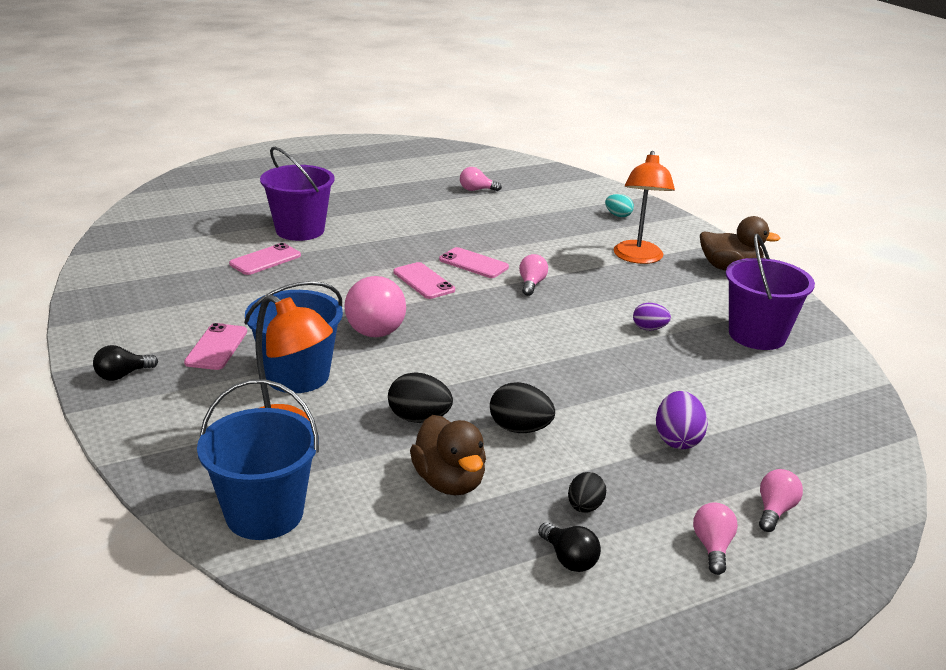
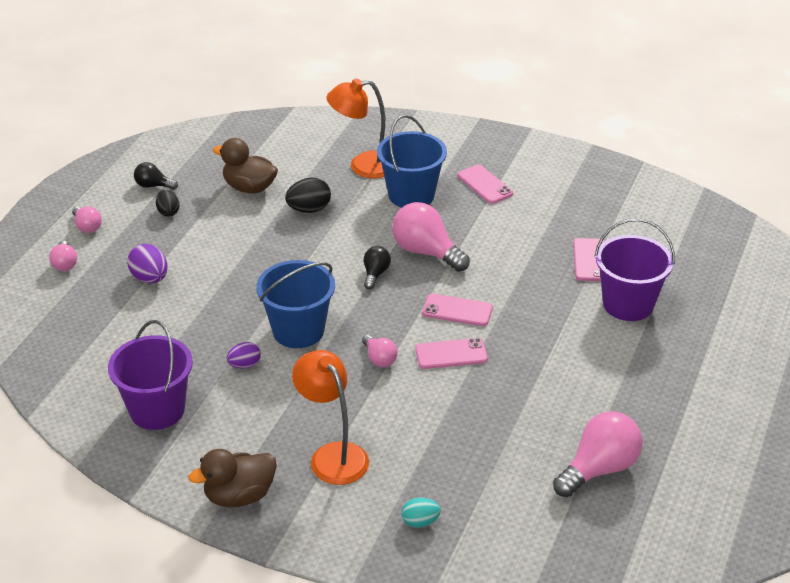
camera: 140 degrees right, 10 degrees up
black light bulb [93,345,158,381] -> black light bulb moved to [364,246,391,289]
blue bucket [197,379,319,540] -> blue bucket moved to [256,260,335,348]
pink light bulb [460,167,502,191] -> pink light bulb [553,411,643,497], size x1.89
black egg [490,382,555,433] -> none

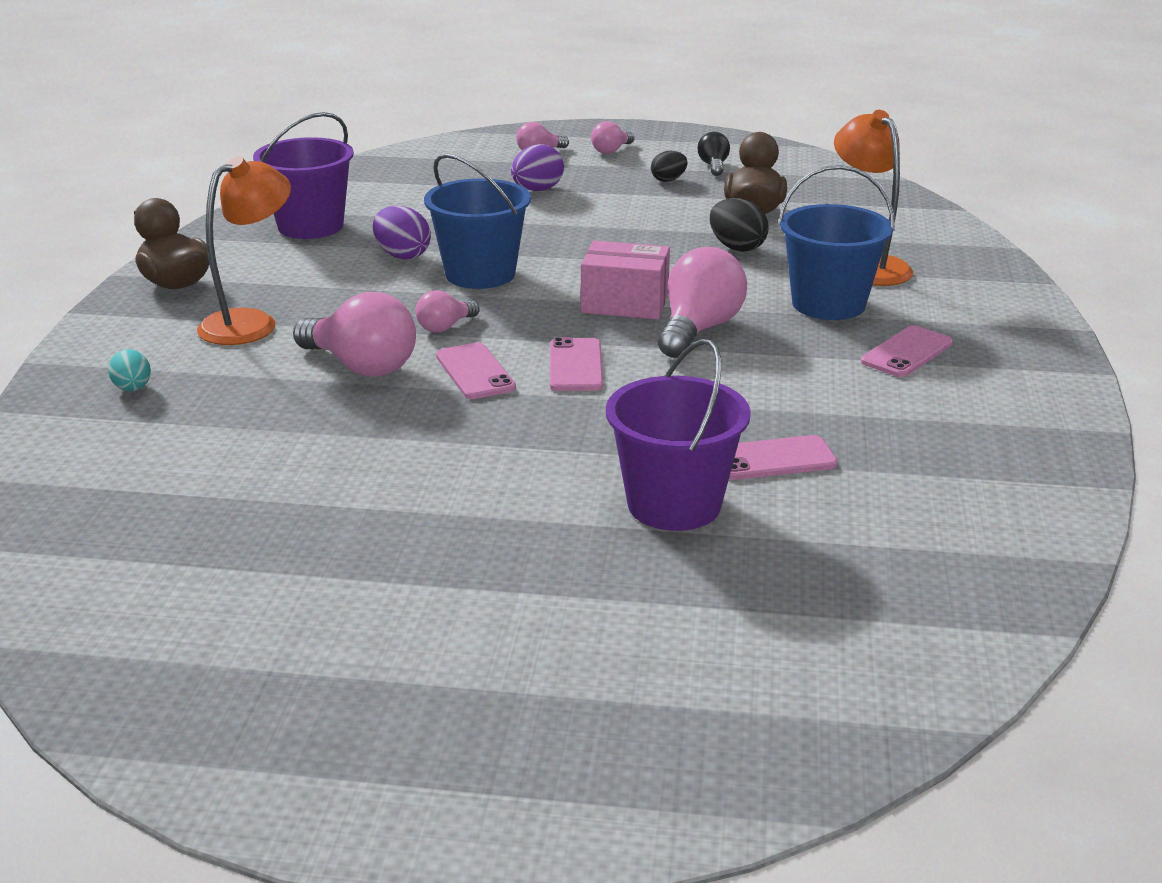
camera: 75 degrees right, 10 degrees down
purple egg [226,342,261,369] -> purple egg [373,206,431,260], size x1.51
black light bulb [364,246,391,289] -> pink box [581,241,670,319]
pink light bulb [553,411,643,497] -> pink light bulb moved to [293,292,416,377]

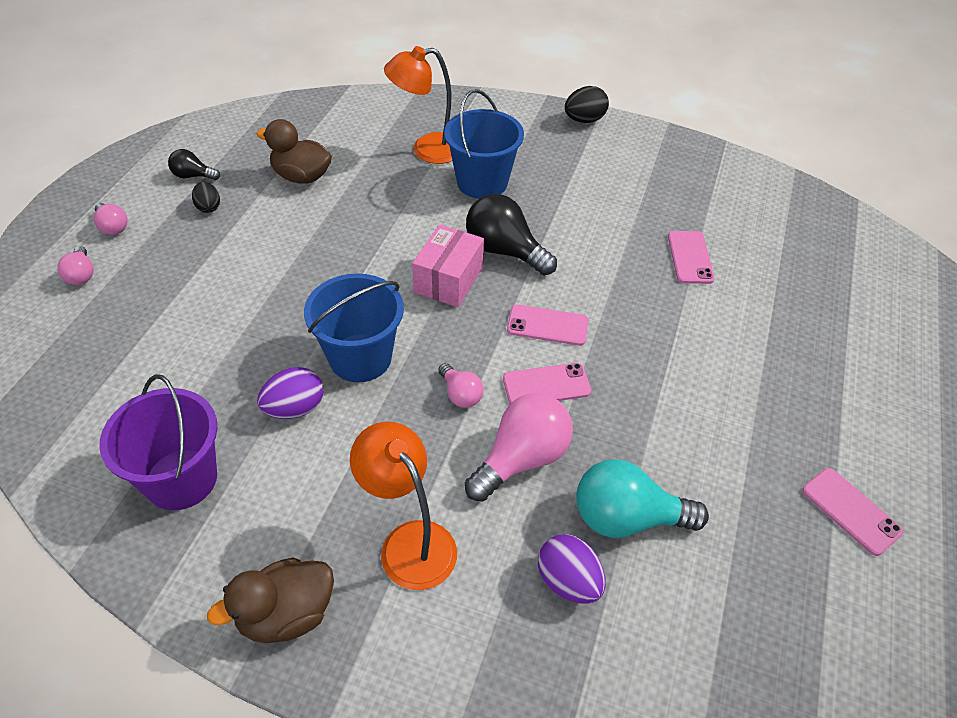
camera: 80 degrees left, 20 degrees up
turquoise egg [108,349,151,391] -> none
purple egg [511,144,564,191] -> purple egg moved to [538,534,606,604]
purple bucket [606,339,751,531] -> none
pink light bulb [658,247,747,358] -> black light bulb [466,194,557,275]
black egg [710,198,769,252] -> black egg moved to [565,86,609,123]
pink phone [861,325,953,377] -> pink phone moved to [802,468,903,556]
none -> turquoise light bulb [576,459,709,538]

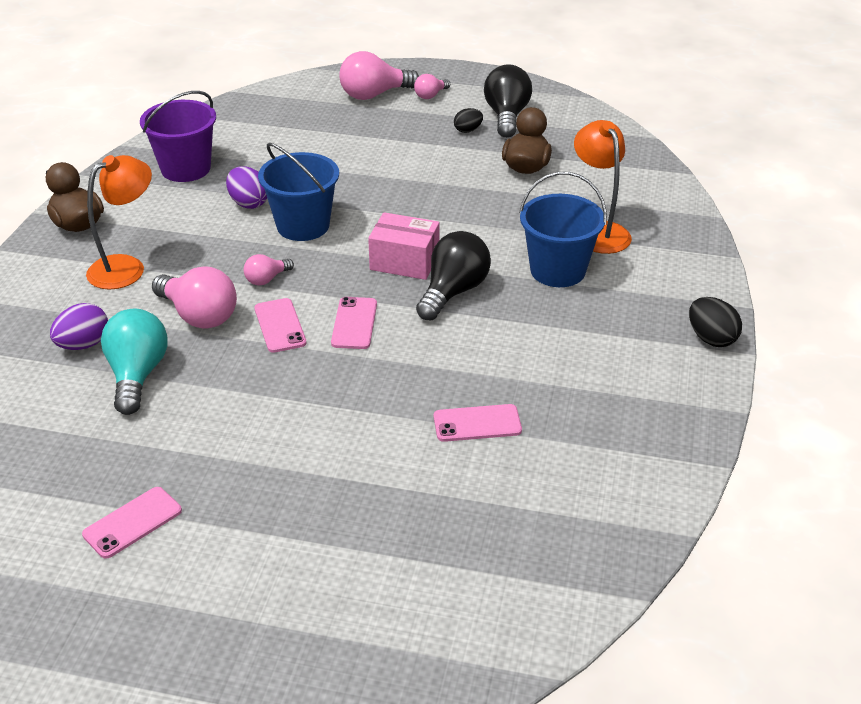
camera: 85 degrees right, 10 degrees down
pink light bulb [57,246,94,285] -> pink light bulb [339,51,419,100], size x1.89
black light bulb [168,149,220,180] -> black light bulb [484,64,532,138], size x1.89

